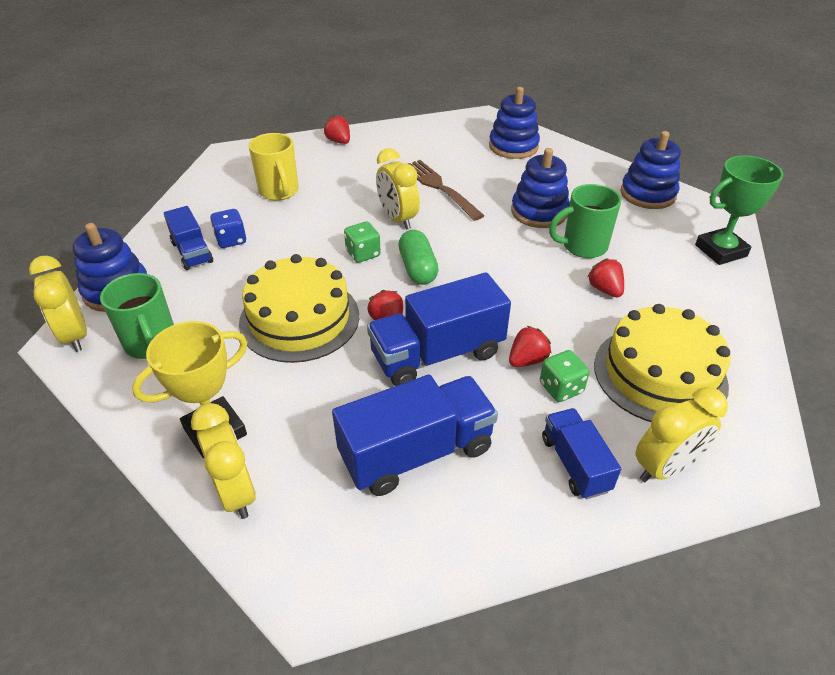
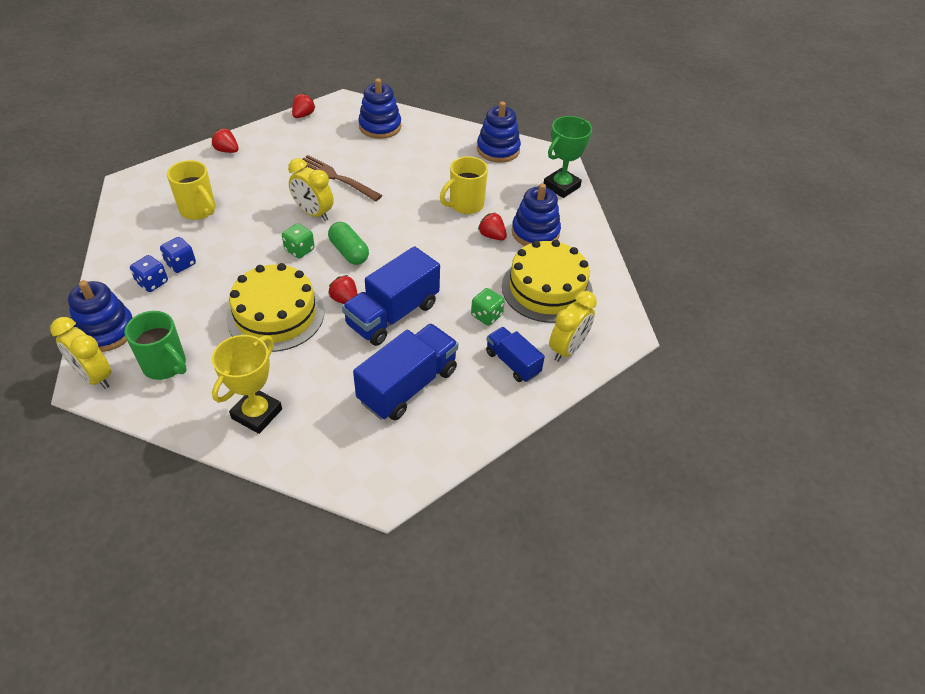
camera: 25 degrees left, 5 degrees up
blue truck [164,206,213,270] -> blue dice [130,255,168,292]
yellow clock [191,403,256,519] -> none
red strawberry [509,326,551,367] -> red strawberry moved to [292,93,316,118]
blue stacking toy [511,148,570,228] -> blue stacking toy moved to [512,183,561,246]
green mug [549,184,621,258] -> yellow mug [440,156,488,214]

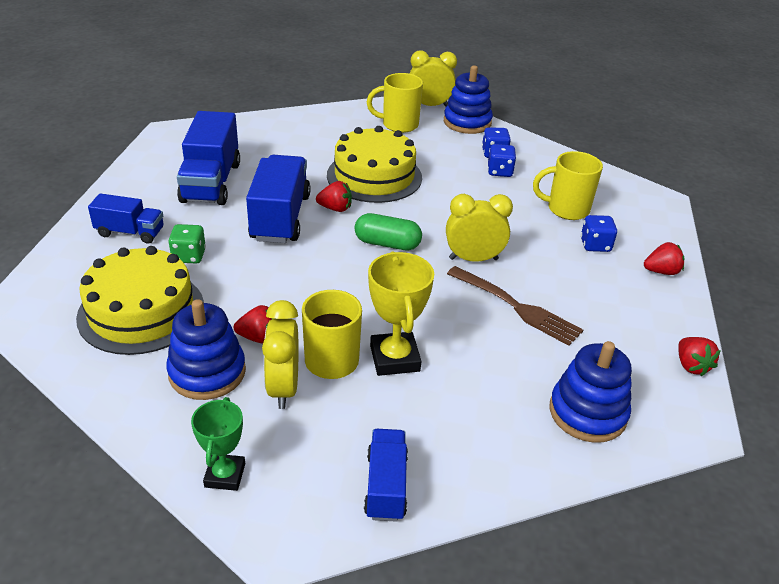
camera: 140 degrees right, 10 degrees down
green mug [124,311,187,380] -> yellow mug [367,73,423,133]
yellow trophy [212,335,282,434] -> yellow trophy moved to [368,251,434,376]
green dice [282,223,315,258] -> none
brown fork [302,155,382,201] -> brown fork turned 45 degrees clockwise [447,266,583,346]
blue stacking toy [477,102,521,163] -> blue truck [364,429,408,522]
green trophy [544,116,592,198] -> green trophy [191,397,245,491], size x0.66
yellow clock [549,291,597,362] -> yellow clock moved to [262,300,298,409]
none -> blue dice [581,215,617,252]

